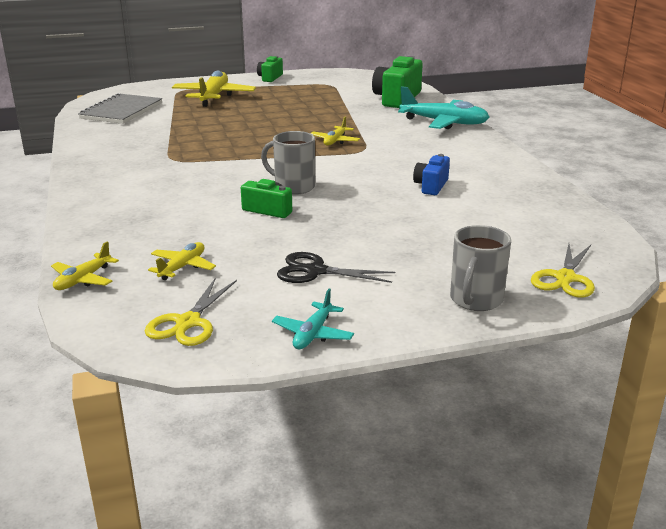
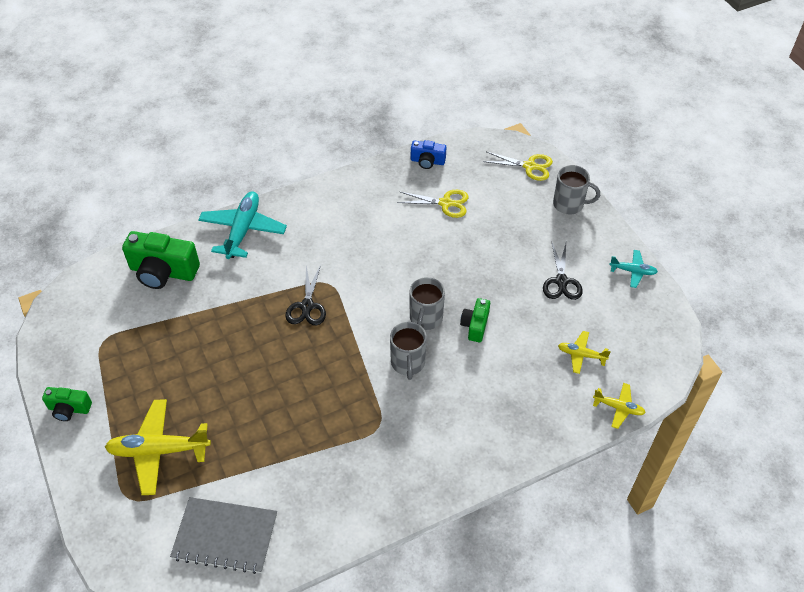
camera: 100 degrees left, 25 degrees up
yellow scissors [145,278,237,346] -> yellow scissors moved to [397,190,469,218]
yellow plane [310,117,360,146] -> black scissors [285,265,326,325]
blue camera [413,154,450,195] -> blue camera moved to [411,140,447,169]
none -> grey mug [390,322,427,380]

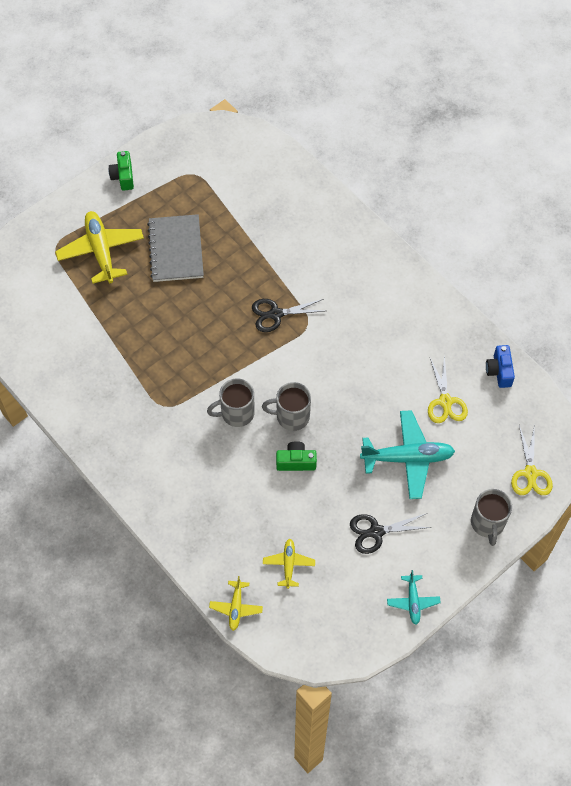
camera: 75 degrees right, 10 degrees up
green camera [122,231,200,289] -> none
grey notebook [170,497,277,574] -> grey notebook moved to [147,214,204,282]
turquoise plane [198,191,287,259] -> turquoise plane moved to [360,410,455,499]

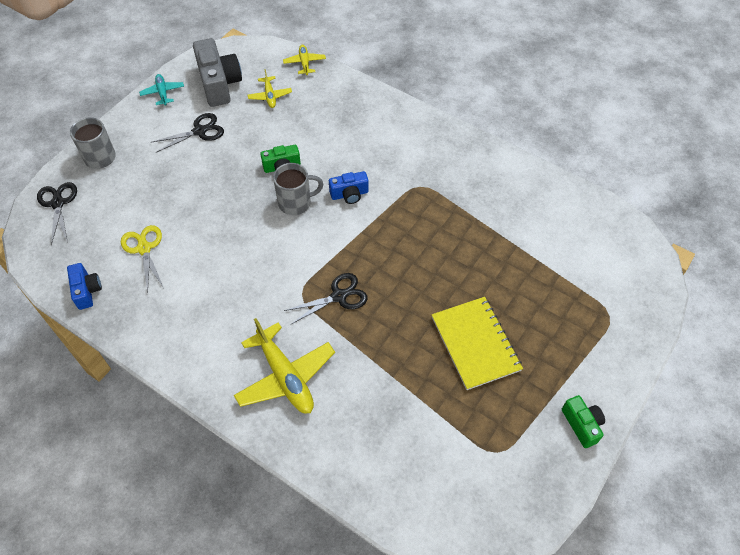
camera: 165 degrees right, 5 degrees down
yellow plane [55,211,144,284] -> yellow plane moved to [234,318,335,413]
grey notebook [147,214,204,282] -> yellow notebook [432,297,523,390]
grey mug [207,378,255,427] -> blue camera [329,171,369,204]
turquoise plane [360,410,455,499] -> none
yellow scissors [511,424,553,495] -> black scissors [37,182,77,245]
none -> grey camera [193,38,242,107]

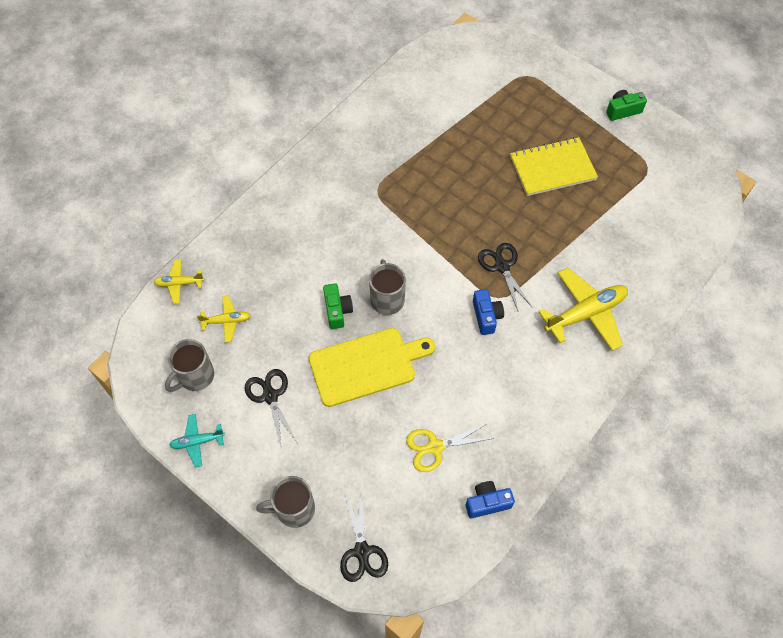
camera: 85 degrees left, 5 degrees up
black scissors [37,182,77,245] -> black scissors turned 90 degrees counterclockwise [340,491,388,582]
grey camera [193,38,242,107] -> grey mug [165,339,214,392]
blue camera [329,171,369,204] -> blue camera moved to [473,289,504,335]
none -> yellow cutting board [309,328,435,407]

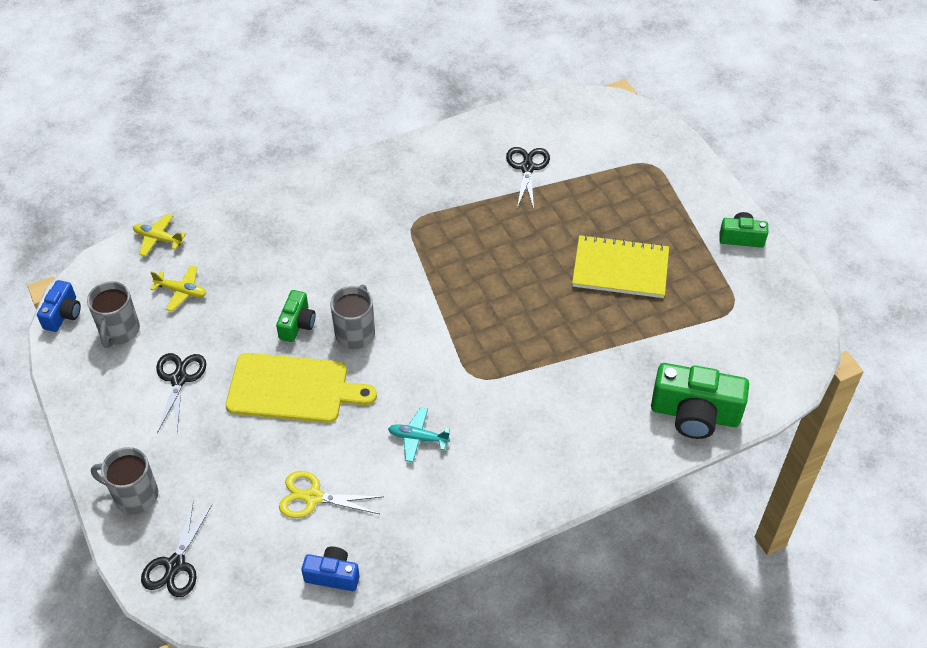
camera: 25 degrees right, 10 degrees down
grey mug [165,339,214,392] -> grey mug turned 60 degrees counterclockwise [87,281,140,348]
turquoise plane [169,414,225,468] -> turquoise plane moved to [388,407,450,462]
blue camera [473,289,504,335] -> blue camera moved to [37,280,81,332]
black scissors [478,243,532,311] -> black scissors moved to [506,147,550,209]
yellow plane [538,268,628,351] -> none
none -> green camera [651,363,749,439]

